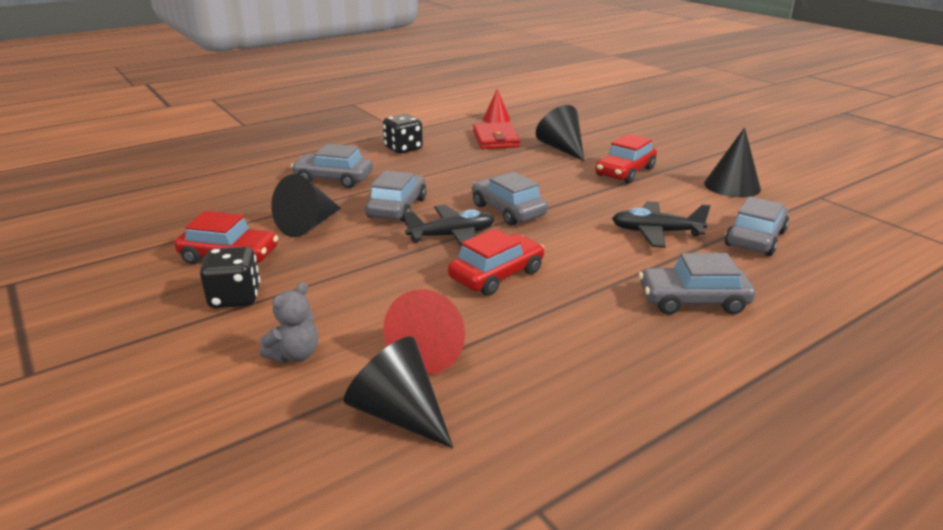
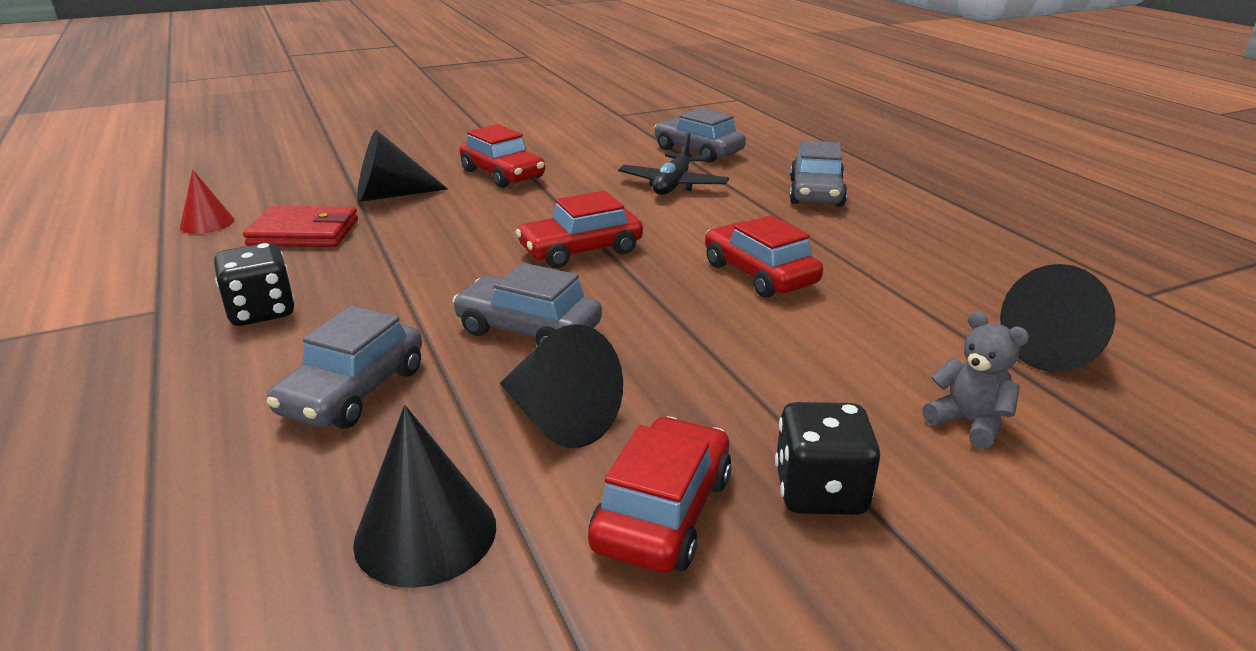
camera: 80 degrees left, 0 degrees up
red cone [383,289,465,374] -> none
black plane [404,205,495,247] -> none
grey car [472,172,548,226] -> red car [516,190,643,268]
black cone [704,127,761,198] -> black cone moved to [353,405,496,588]

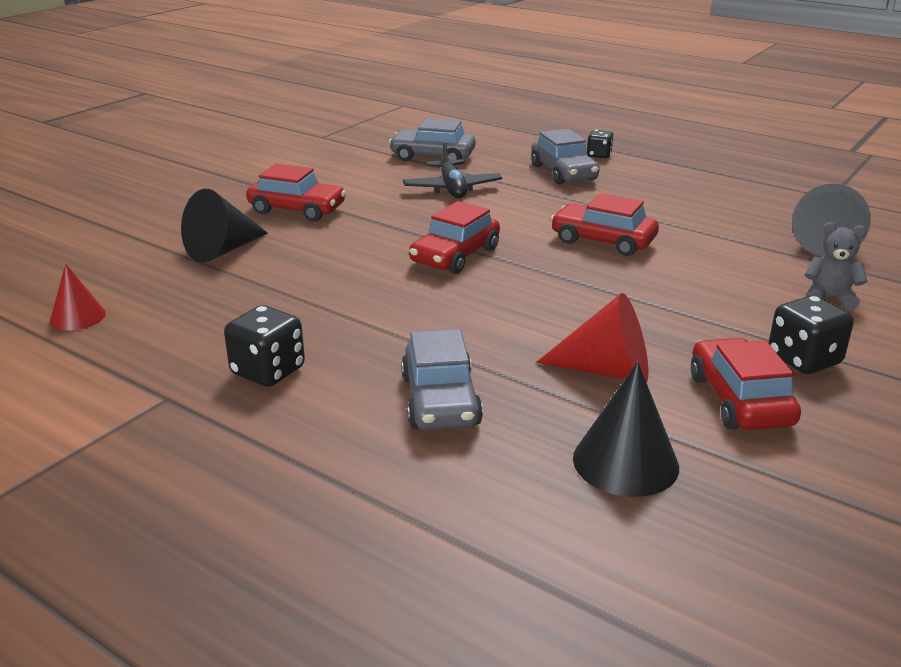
camera: 30 degrees left, 0 degrees up
red wallet [243,206,358,247] -> none
grey car [453,263,602,345] -> none
black cone [500,324,623,448] -> red cone [537,293,649,383]
none -> black dice [587,130,614,159]

